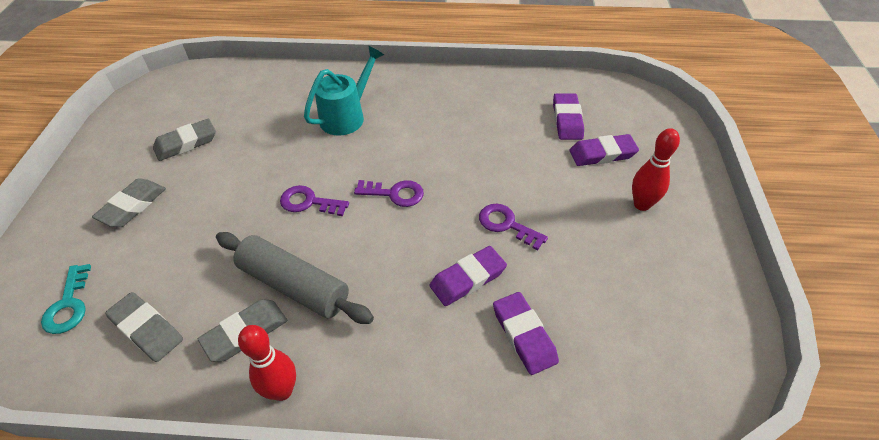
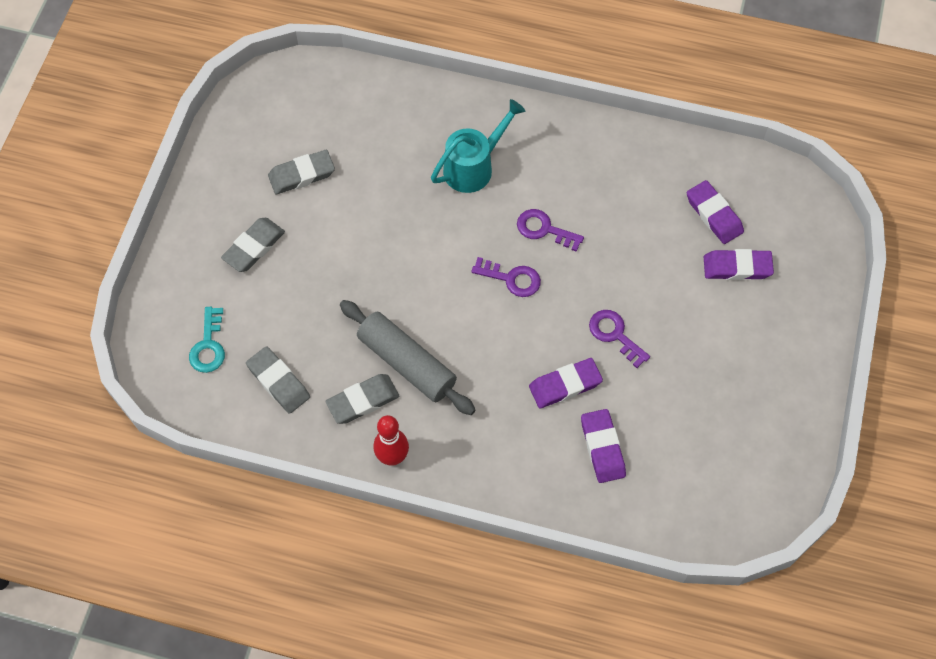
camera: 10 degrees right, 15 degrees up
purple key [280,185,349,216] -> purple key moved to [517,209,584,252]
purple eraser [553,93,584,140] -> purple eraser turned 45 degrees counterclockwise [687,180,744,244]
red bowling pin [632,128,680,211] -> none

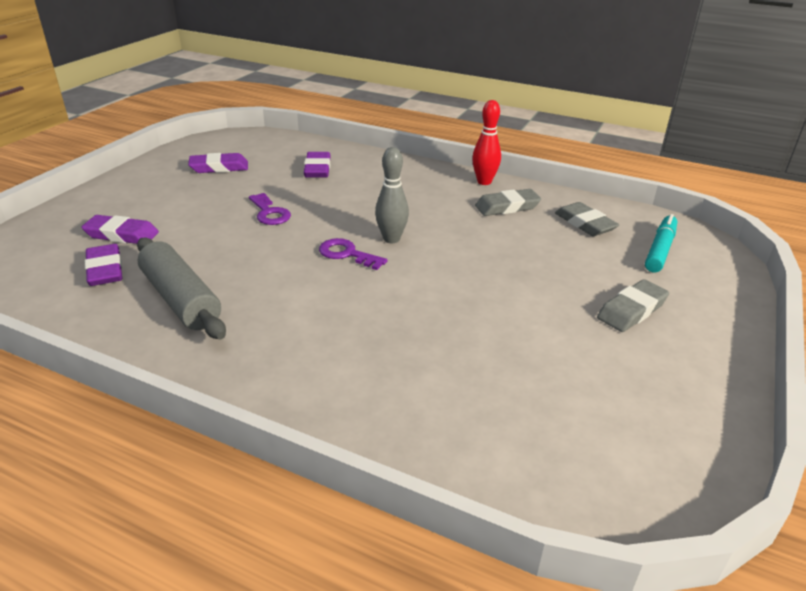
camera: 170 degrees left, 30 degrees down
turquoise key [189,307,225,373] -> turquoise marker [645,214,677,273]
grey eraser [268,150,335,195] -> none
grey rolling pin [340,300,475,415] -> grey rolling pin moved to [137,238,226,339]
turquoise watering can [431,99,525,193] -> none
purple key [517,209,584,252] -> none
purple eraser [529,358,603,408] -> purple eraser moved to [188,153,248,173]
none -> grey bowling pin [375,147,409,243]

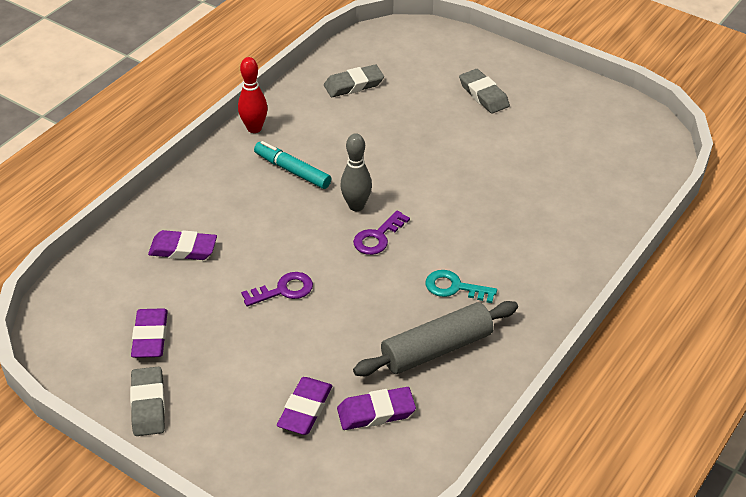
camera: 80 degrees left, 10 degrees up
grey eraser [475,189,541,216] -> grey eraser moved to [130,367,165,436]
turquoise marker [645,214,677,273] -> turquoise marker moved to [254,141,331,189]
none -> turquoise key [426,270,497,303]

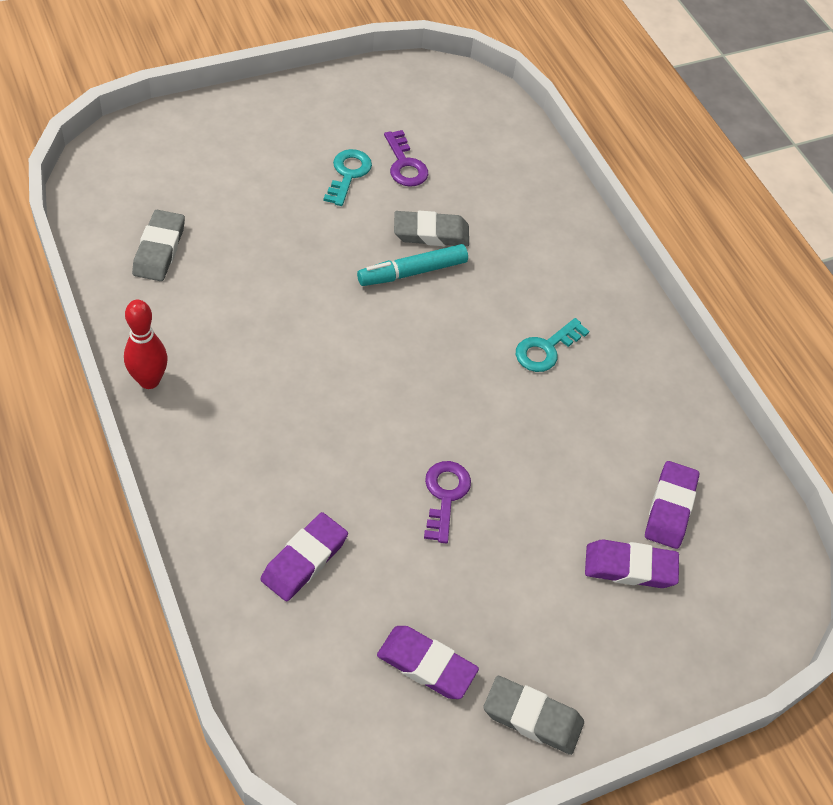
camera: 65 degrees left, 10 degrees up
turquoise marker [254,141,331,189] -> turquoise marker moved to [357,244,468,286]
purple eraser [277,377,332,435] -> purple eraser turned 45 degrees counterclockwise [585,539,679,588]
grey bowling pin [340,133,372,211] -> none
purple key [353,210,410,255] -> purple key moved to [384,130,428,187]
grey rolling pin [353,301,518,376] -> none
grey eraser [459,69,510,114] -> grey eraser moved to [394,211,469,247]
none -> turquoise key [324,149,372,206]

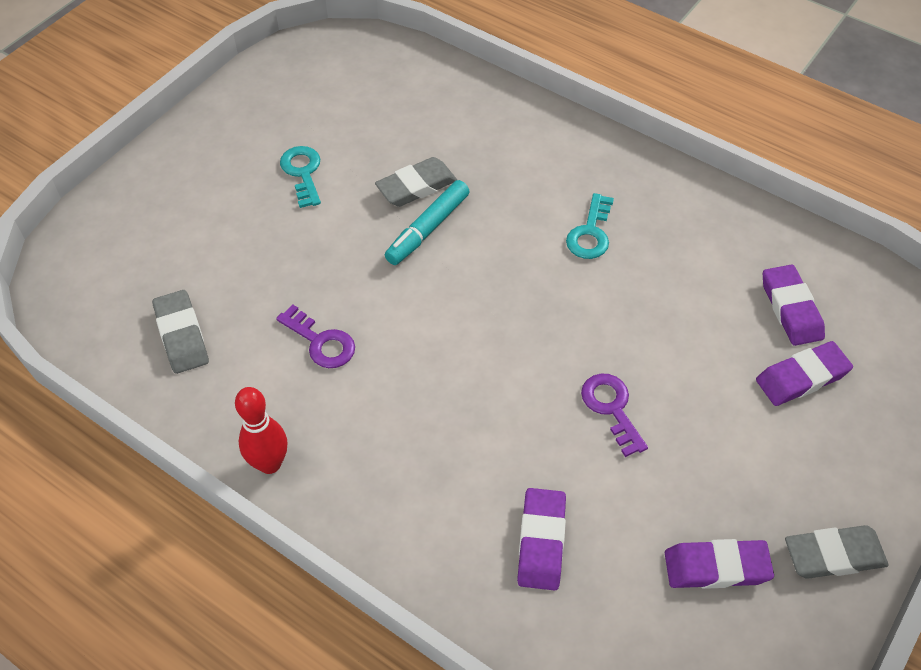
camera: 25 degrees left, 0 degrees up
purple key [384,130,428,187] -> purple key moved to [276,304,355,368]

